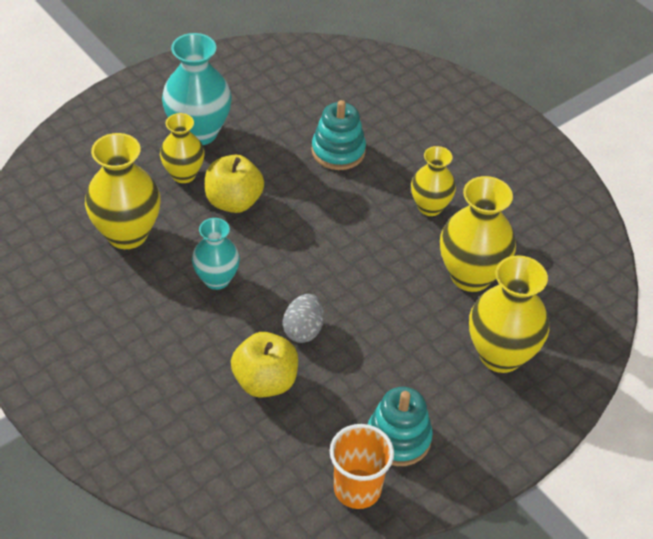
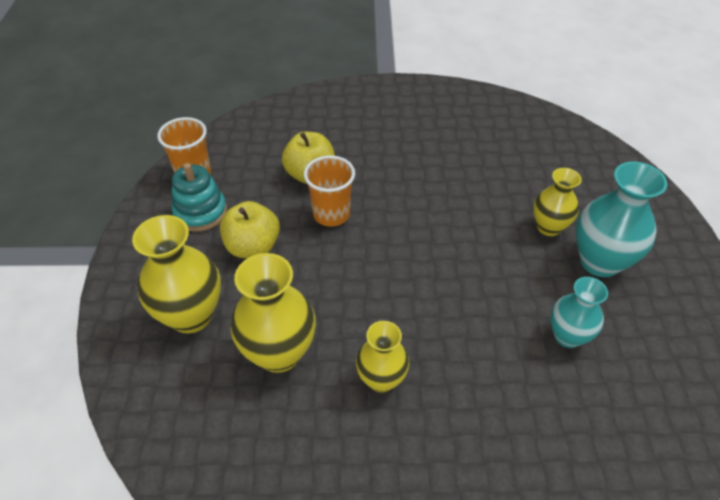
camera: 130 degrees right, 0 degrees up
yellow vase [85,133,161,249] -> none
turquoise vase [192,218,240,290] -> turquoise vase moved to [550,277,608,348]
yellow apple [205,155,264,213] -> yellow apple moved to [220,201,280,258]
grey egg [283,294,324,343] -> orange cup [304,155,355,226]
turquoise stacking toy [311,100,366,170] -> none

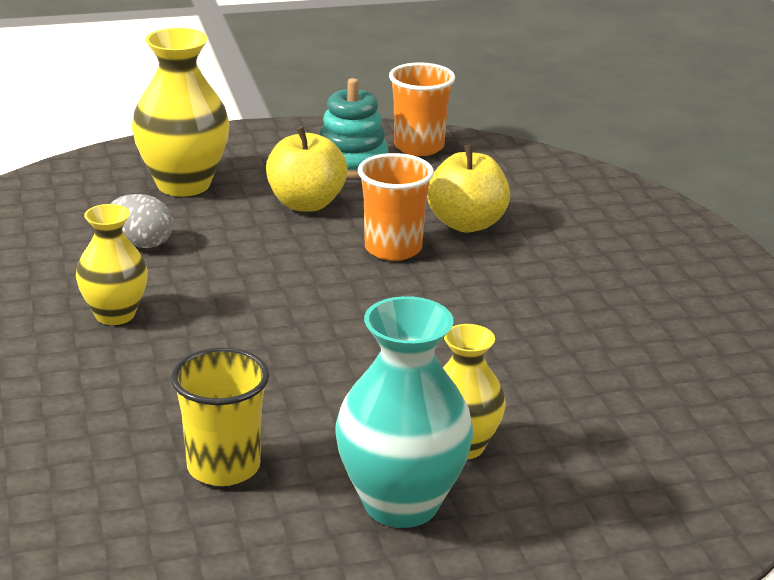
camera: 75 degrees right, 20 degrees down
yellow vase [231,253,316,373] -> grey egg [111,194,173,248]
turquoise vase [550,277,608,348] -> yellow cup [171,347,269,486]

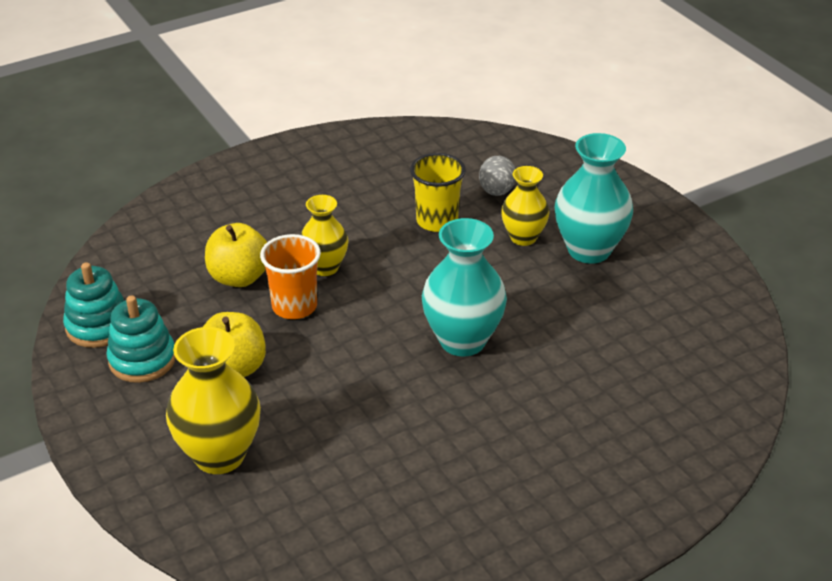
camera: 105 degrees left, 10 degrees up
yellow vase [76,204,148,325] -> yellow vase moved to [300,195,348,276]
grey egg [111,194,173,248] -> grey egg moved to [479,156,516,196]
yellow cup [171,347,269,486] -> yellow cup moved to [410,153,466,232]
orange cup [389,62,455,156] -> turquoise stacking toy [63,262,124,348]
none -> turquoise vase [422,218,507,356]

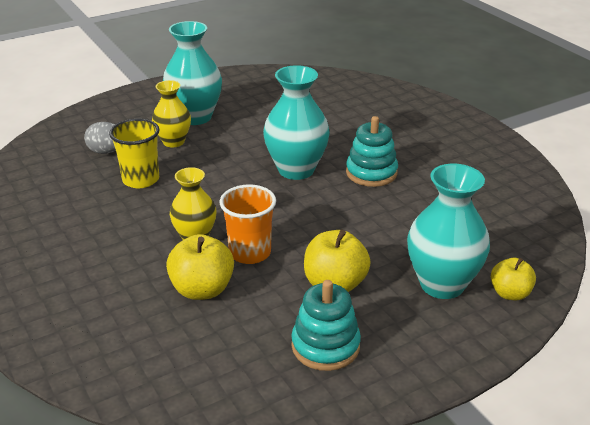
camera: 90 degrees left, 5 degrees down
turquoise stacking toy [63,262,124,348] -> turquoise stacking toy moved to [346,116,398,187]
yellow vase [166,327,261,474] -> turquoise vase [407,164,490,299]
none -> yellow apple [491,258,536,300]

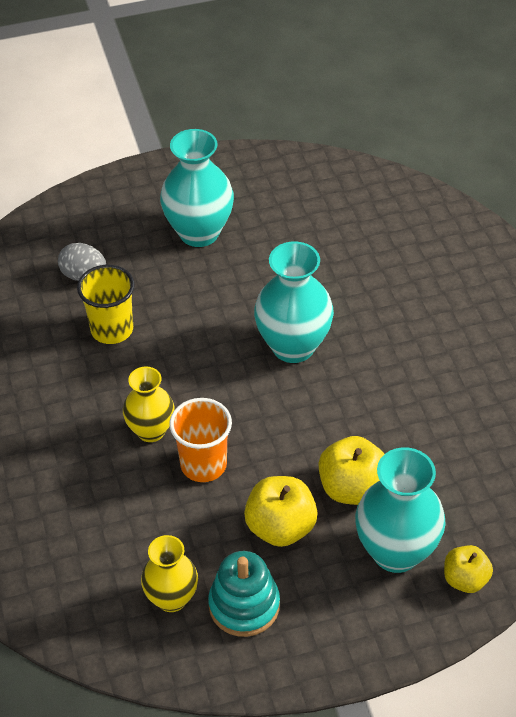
camera: 15 degrees right, 15 degrees up
yellow vase [152,80,191,148] -> yellow vase moved to [141,535,198,612]
yellow apple [166,234,234,300] -> yellow apple moved to [318,436,384,505]
turquoise stacking toy [346,116,398,187] -> none

